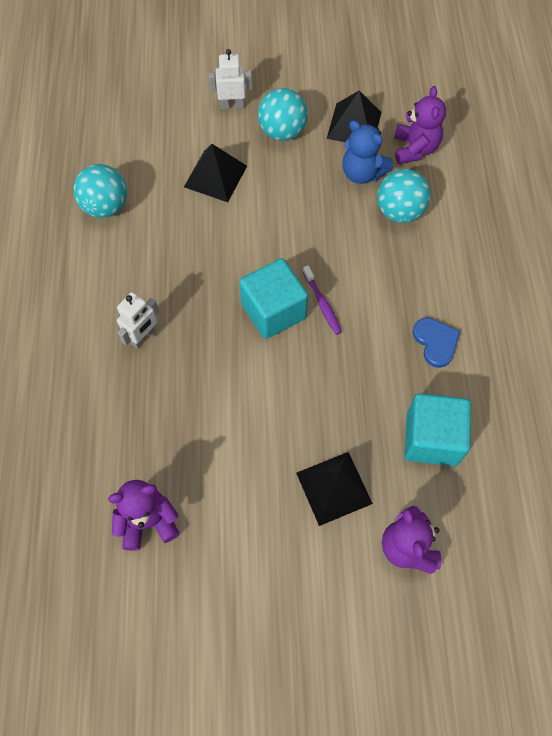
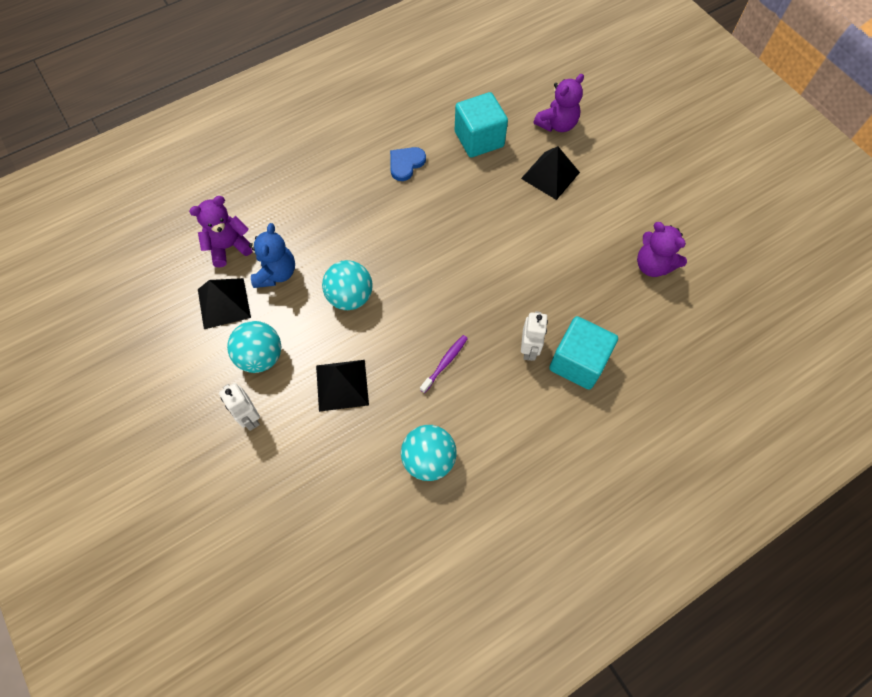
camera: 120 degrees left, 0 degrees up
white robot [117,292,159,349] -> white robot turned 90 degrees clockwise [521,311,548,361]
turquoise cube [239,258,308,339] -> turquoise cube moved to [549,316,618,390]
purple toothbrush [303,266,342,335] -> purple toothbrush moved to [420,335,468,393]
turquoise ball [377,169,431,223] -> turquoise ball moved to [322,260,373,310]

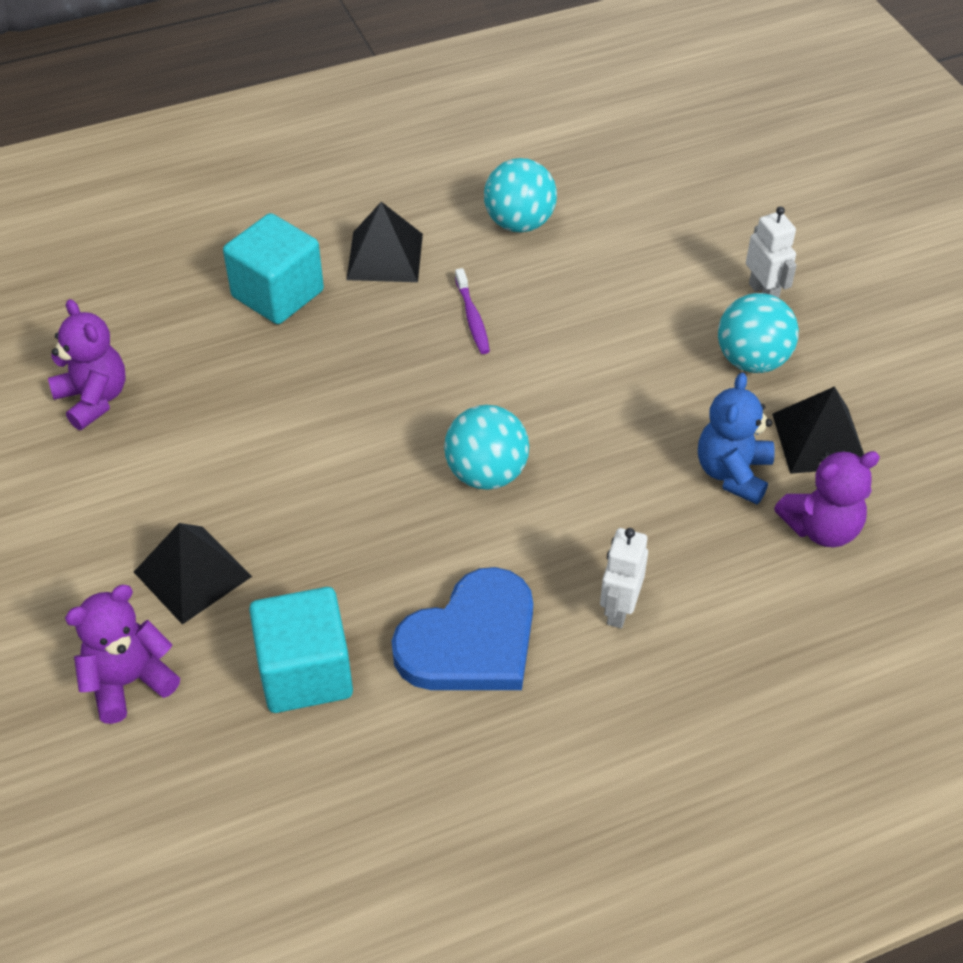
camera: 170 degrees left, 15 degrees down
black pyramid [316,360,369,412] -> black pyramid moved to [346,202,423,282]
turquoise ball [322,260,373,310] -> turquoise ball moved to [444,405,529,490]
blue heart [390,147,426,181] -> blue heart [392,567,533,690], size x1.80
purple toothbrush [420,335,468,393] -> purple toothbrush turned 60 degrees counterclockwise [455,268,490,354]
white robot [521,311,548,361] -> white robot moved to [600,528,648,628]

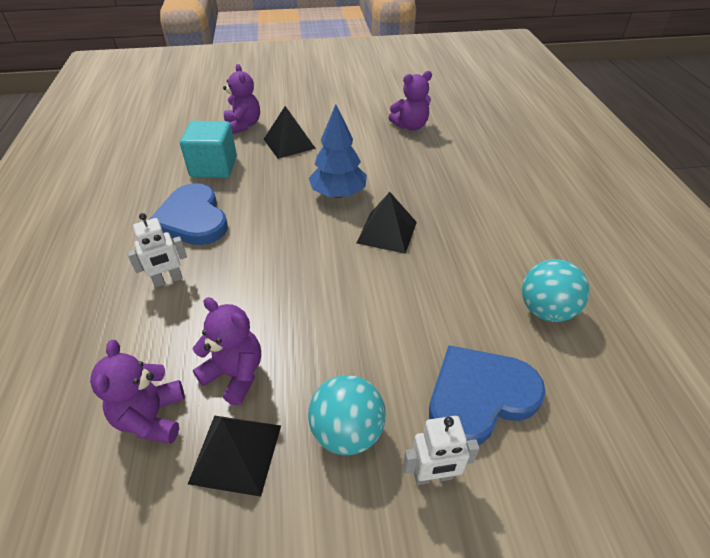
camera: 105 degrees right, 5 degrees down
turquoise cube [223,213,324,324] -> none
black pyramid [346,202,423,282] -> black pyramid moved to [357,192,417,254]
turquoise ball [444,405,529,490] -> none
purple toothbrush [455,268,490,354] -> none
white robot [600,528,648,628] -> white robot turned 120 degrees clockwise [127,213,187,287]
blue teddy bear [698,373,775,504] -> purple teddy bear [193,297,261,406]
none -> blue tree [309,104,367,198]
none -> blue heart [429,345,546,445]

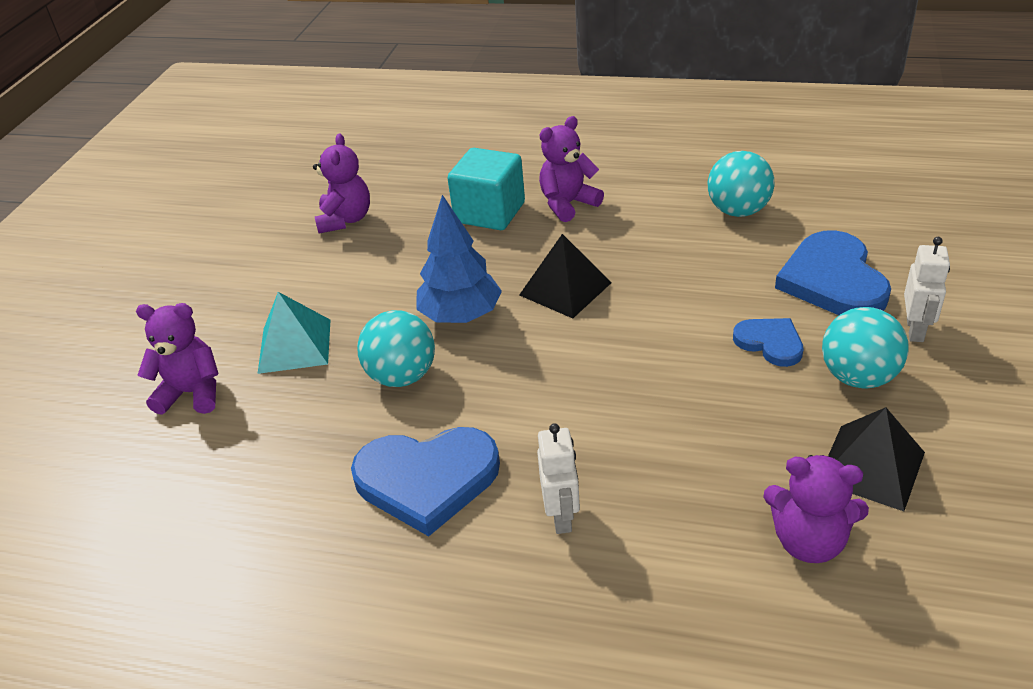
camera: 65 degrees left, 5 degrees down
turquoise cube [180,121,237,178] -> turquoise cube moved to [448,148,525,230]
purple teddy bear [193,297,261,406] -> purple teddy bear moved to [539,116,604,222]
black pyramid [264,106,316,159] -> turquoise pyramid [258,292,331,374]
none -> turquoise ball [357,310,435,387]
none -> blue heart [733,318,803,367]

